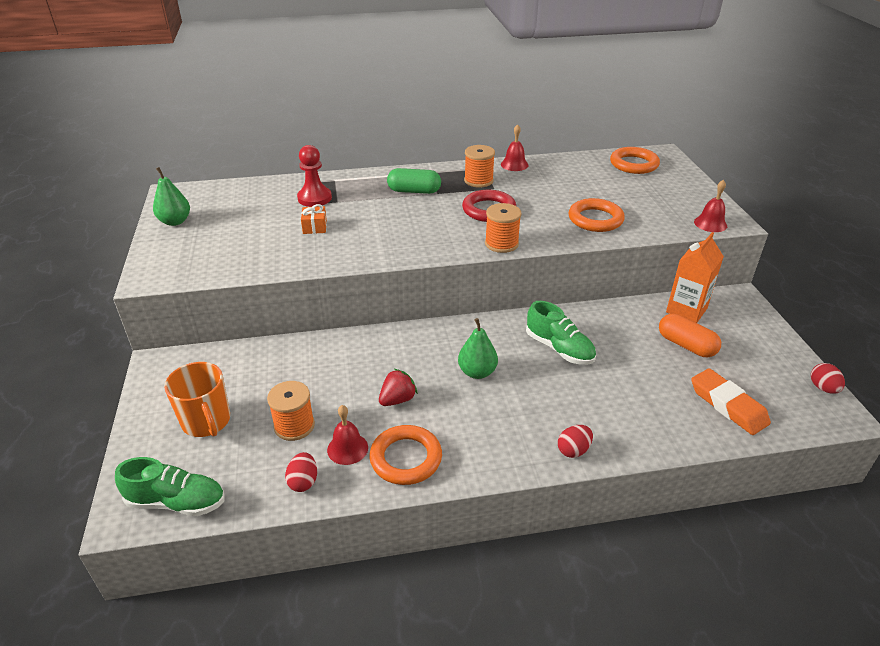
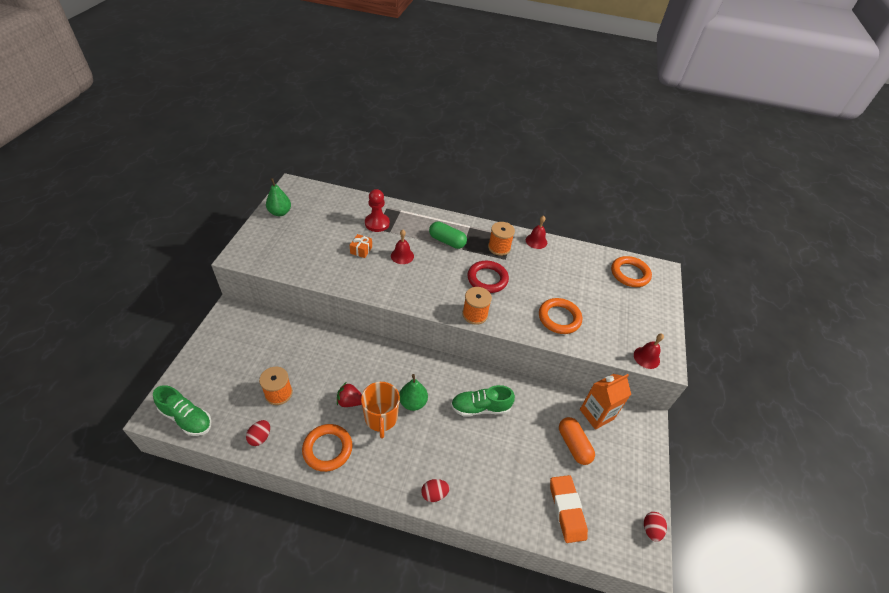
camera: 20 degrees right, 10 degrees up
orange mug [164,362,230,437] -> orange mug moved to [361,382,400,439]
red bell [327,405,368,465] -> red bell moved to [391,230,414,264]
red strawberry [379,368,418,406] -> red strawberry turned 150 degrees counterclockwise [337,382,362,407]
green shoe [526,301,596,365] -> green shoe turned 105 degrees clockwise [451,385,515,416]

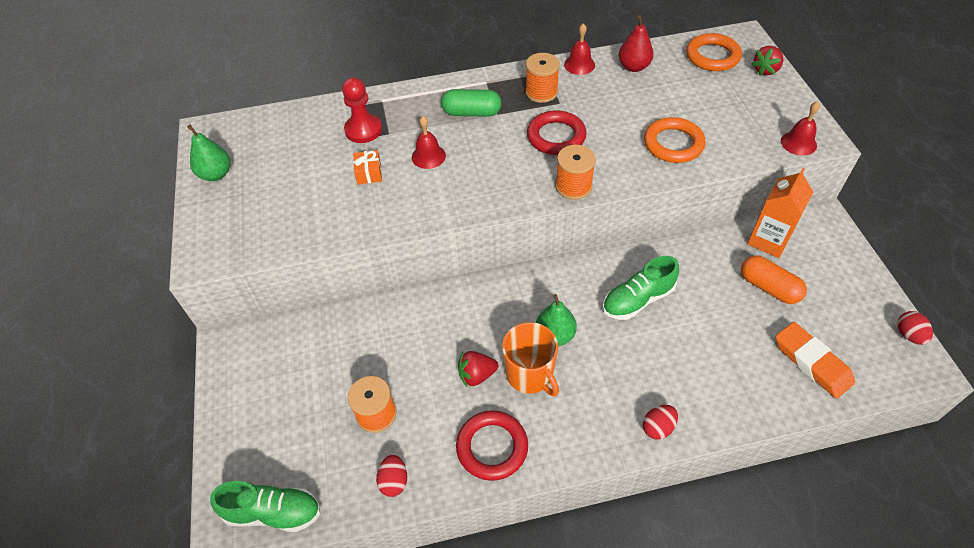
camera: 20 degrees left, 5 degrees up
orange ring [302,424,352,472] -> red ring [456,410,528,481]
none -> red pear [618,15,654,72]
none -> red strawberry [751,46,783,76]

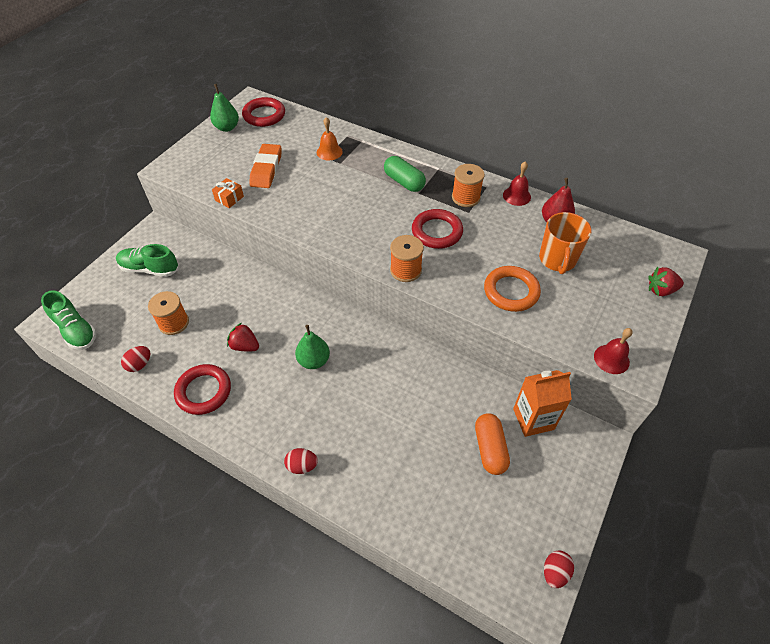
camera: 40 degrees right, 0 degrees up
red pawn [342,77,382,143] -> orange bell [317,117,343,160]
orange gift [353,150,382,185] -> orange gift moved to [212,178,244,208]
red bell [412,116,446,169] -> none
orange mug [502,322,559,396] -> orange mug moved to [539,212,592,274]
green shoe [603,256,679,320] -> green shoe moved to [116,244,179,277]
orange ring [686,33,742,71] -> none
orange eraser [776,322,855,399] -> orange eraser moved to [250,144,282,188]
none -> red ring [242,97,285,127]

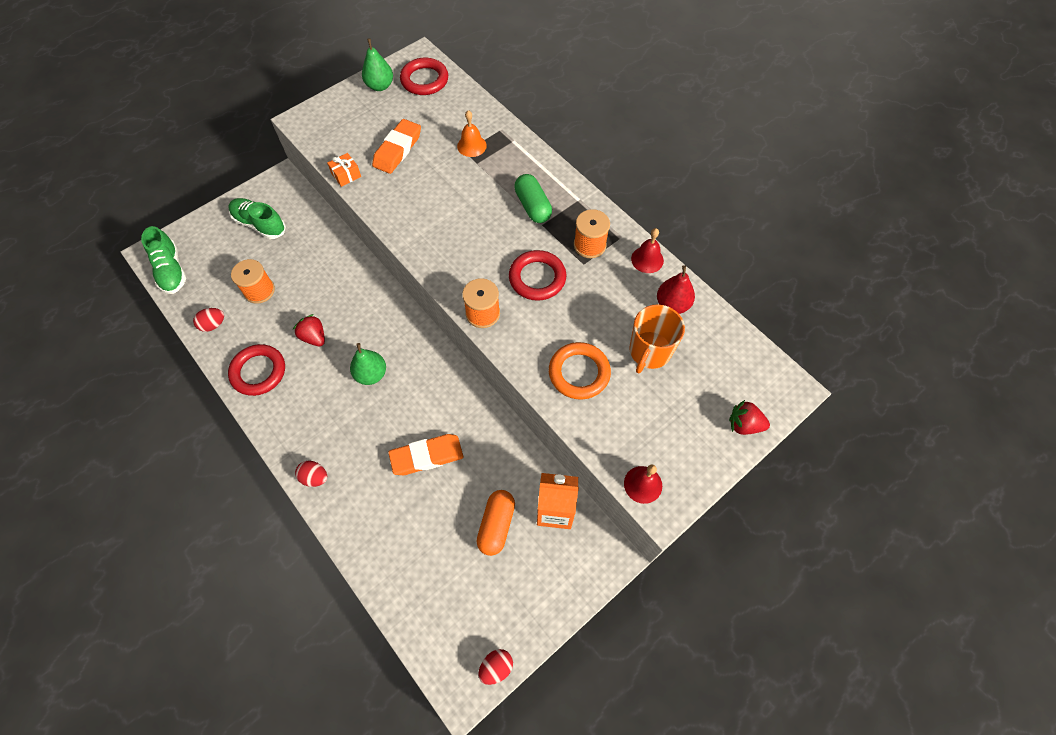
camera: 20 degrees right, 10 degrees up
none -> orange eraser [388,434,463,475]

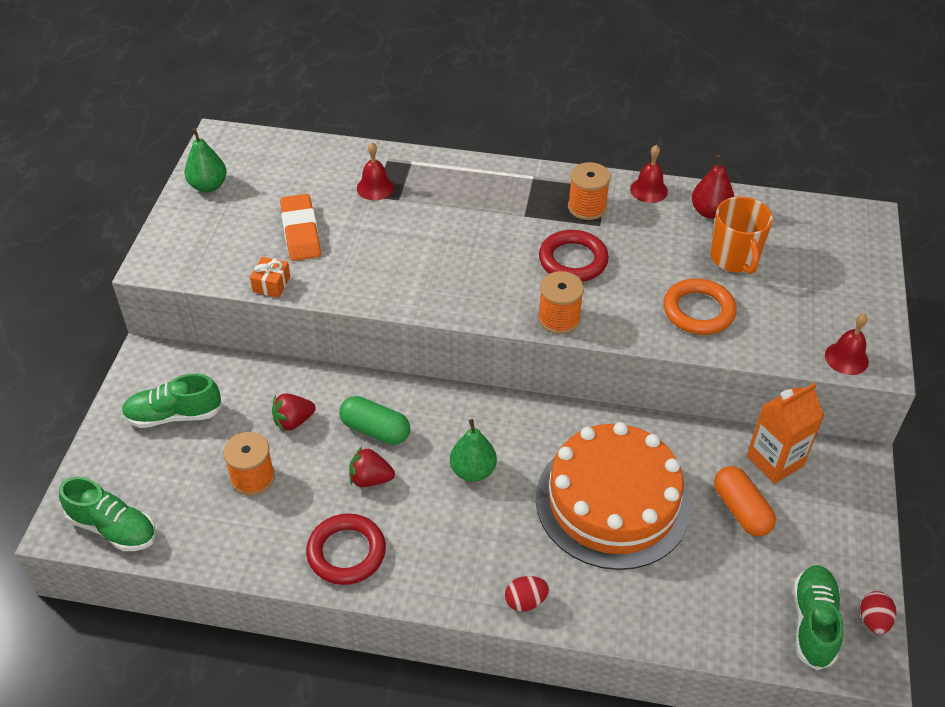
camera: 40 degrees left, 15 degrees down
red egg [193,308,224,332] -> none
orange eraser [388,434,463,475] -> orange cake [536,422,691,570]
red ring [400,58,448,95] -> none
orange bell [457,110,487,157] -> red bell [357,142,394,200]
green capsule [514,174,552,223] -> green capsule moved to [339,396,410,445]
red strawberry [729,400,770,435] -> red strawberry moved to [272,394,316,431]
none -> green shoe [793,565,843,670]

